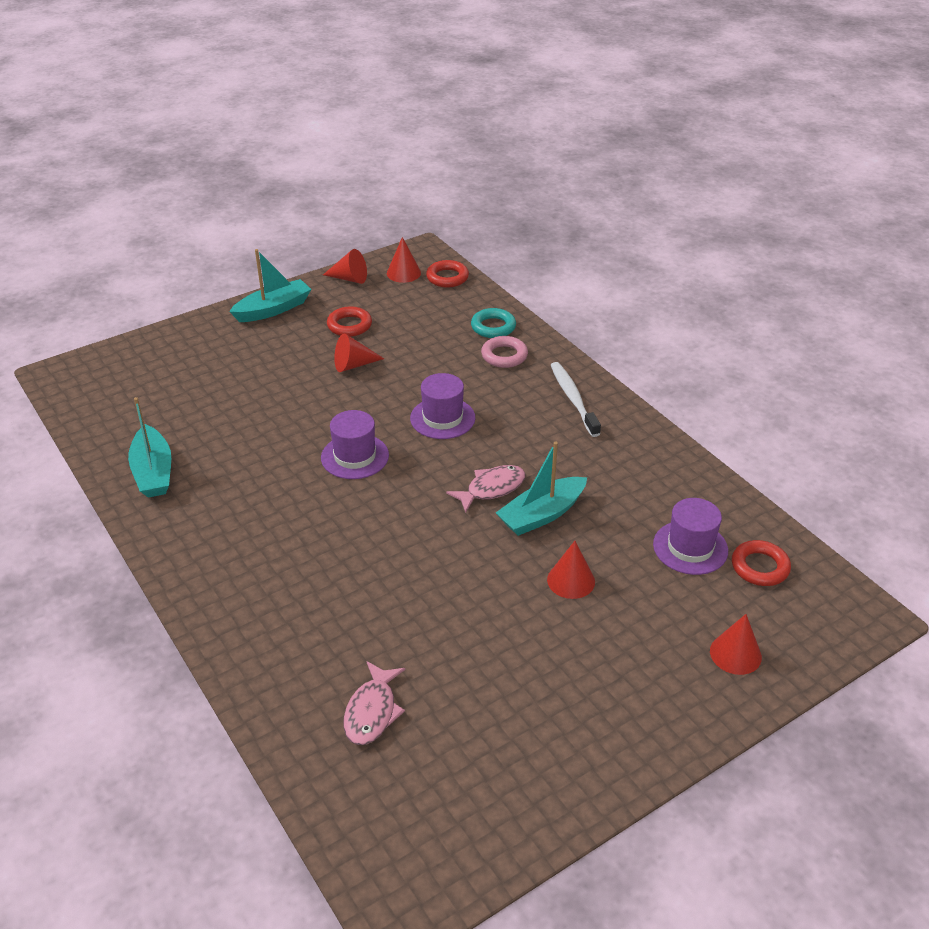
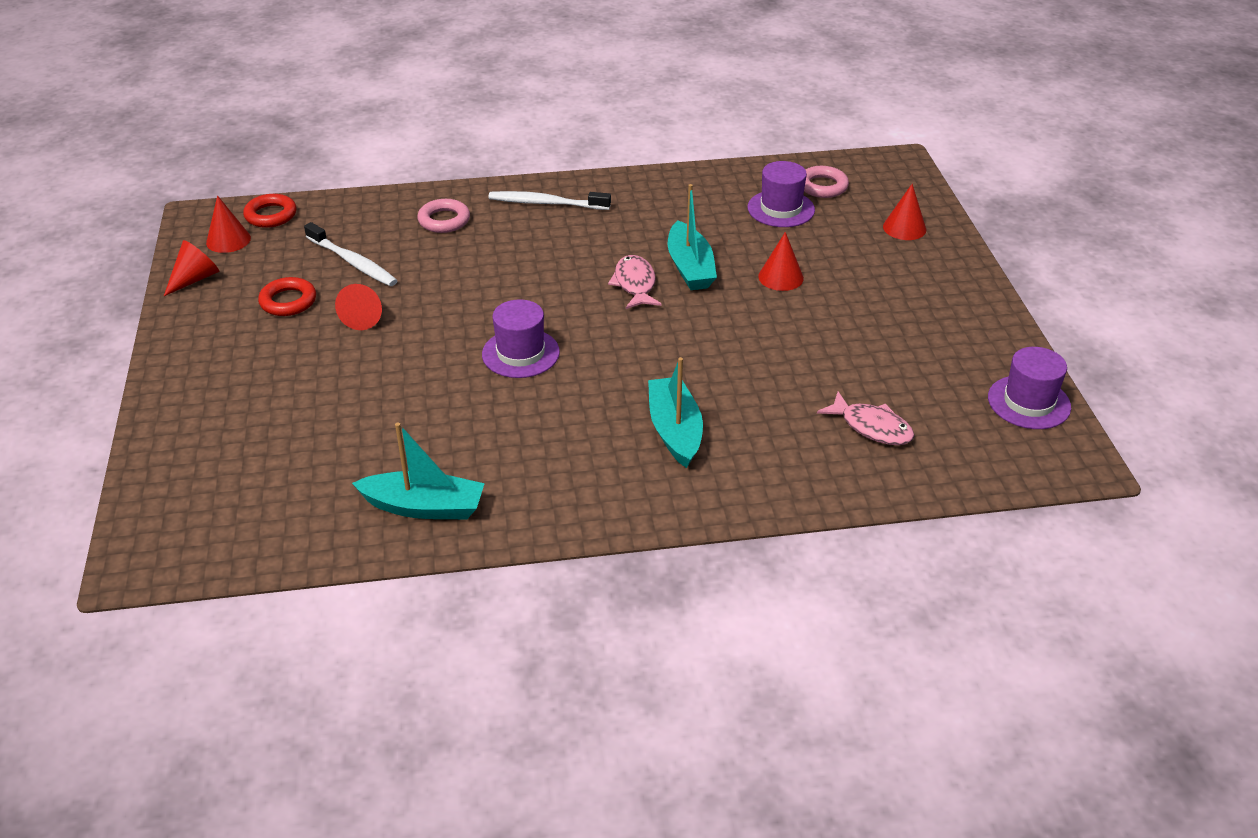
camera: 65 degrees left, 0 degrees up
turquoise boat [229,249,312,322] -> turquoise boat moved to [648,357,703,468]
purple hat [410,373,475,439] -> purple hat moved to [988,347,1071,429]
turquoise ring [471,308,516,338] -> none
red ring [732,540,791,586] -> pink ring [804,166,849,198]
none -> white toothbrush [304,222,398,286]

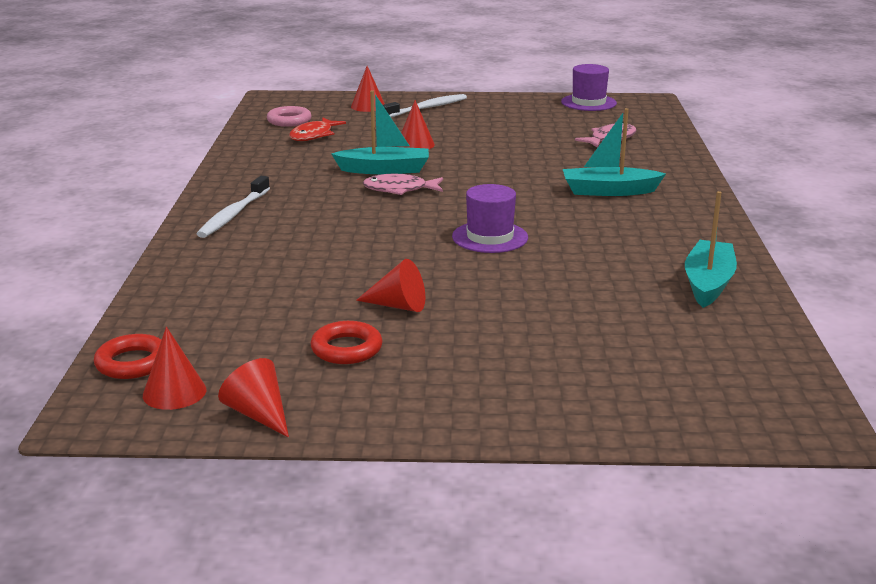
camera: 80 degrees left, 15 degrees down
white toothbrush [304,222,398,286] -> white toothbrush moved to [383,94,467,118]
pink ring [417,199,470,233] -> none
purple hat [748,161,815,227] -> red fish [289,117,346,141]

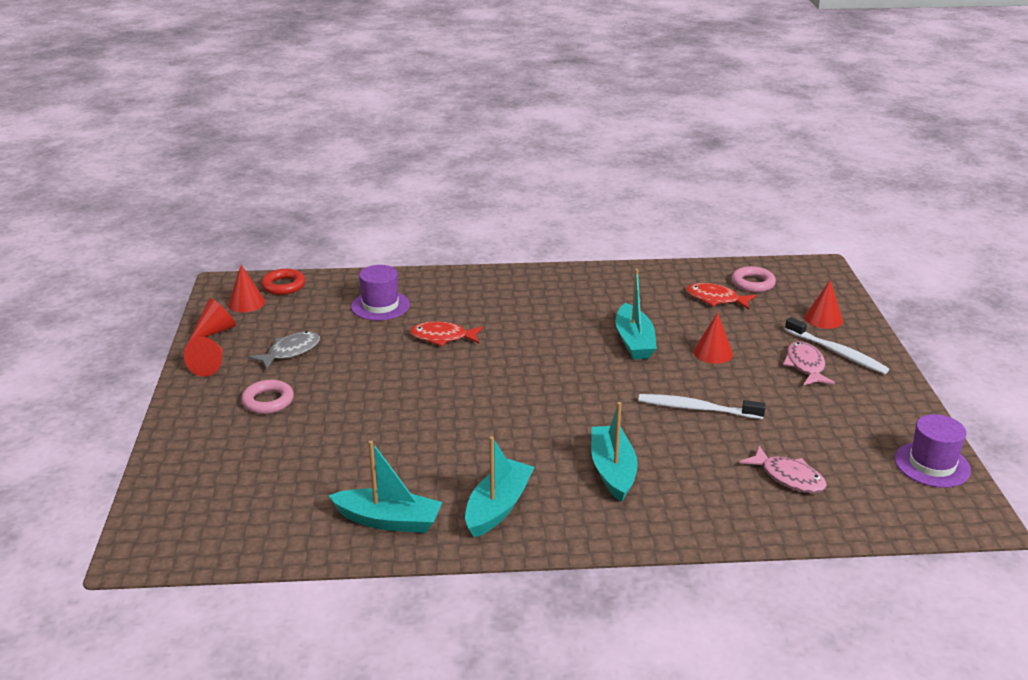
camera: 85 degrees right, 5 degrees up
white toothbrush [197,176,270,238] -> white toothbrush moved to [638,394,766,419]
red ring [311,321,383,364] -> grey fish [248,331,320,370]
red cone [356,259,425,312] -> red cone moved to [184,337,223,377]
pink fish [363,174,443,195] -> pink fish moved to [783,341,835,386]
purple hat [452,184,528,253] -> purple hat moved to [351,265,410,321]
none -> pink ring [241,380,294,414]
none -> red fish [410,321,483,346]
none -> turquoise boat [465,436,534,538]

